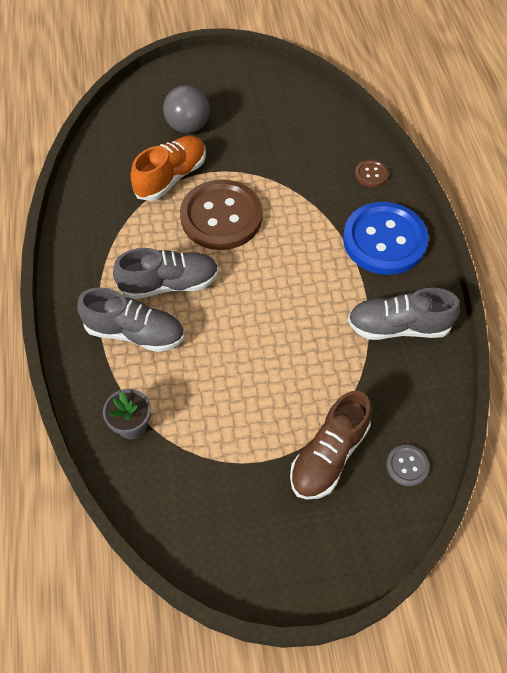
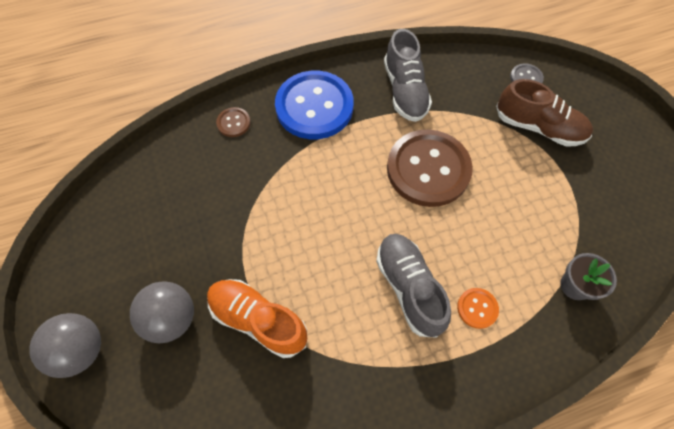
camera: 100 degrees left, 5 degrees up
grey shoe [77,287,184,352] -> orange button [457,288,499,329]
brown button [180,179,262,250] -> brown button moved to [387,129,473,207]
none -> grey ball [29,313,101,378]

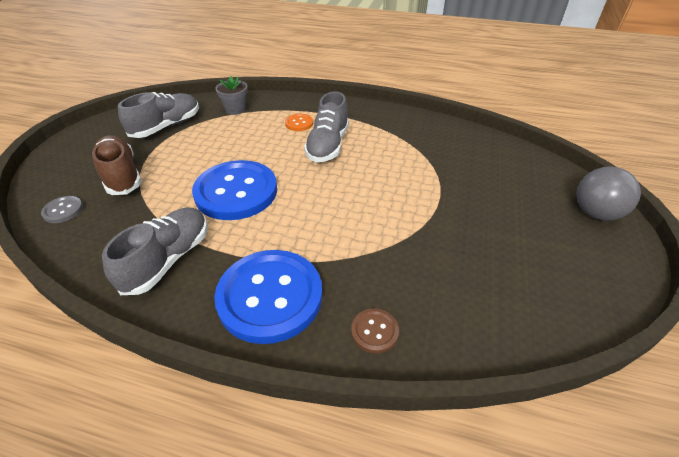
camera: 145 degrees left, 20 degrees down
grey ball [130,281,194,343] -> none
orange shoe [207,279,307,358] -> none
brown button [387,129,473,207] -> blue button [192,160,277,220]
none -> grey shoe [118,92,199,138]

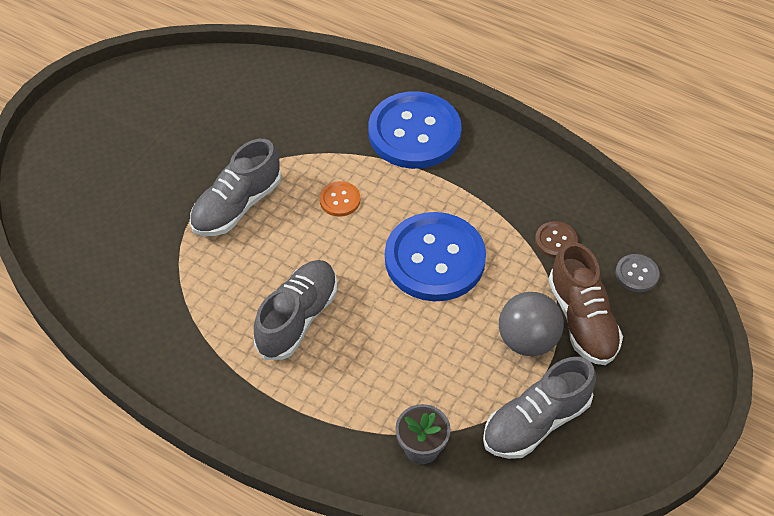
camera: 165 degrees left, 10 degrees up
grey shoe [102,207,208,295] -> grey shoe moved to [190,139,282,236]
orange button [285,114,313,131] -> orange button moved to [319,181,360,217]
brown button [351,308,399,353] -> brown button moved to [535,221,578,258]
grey ball [576,166,641,220] -> grey ball moved to [499,292,564,356]

